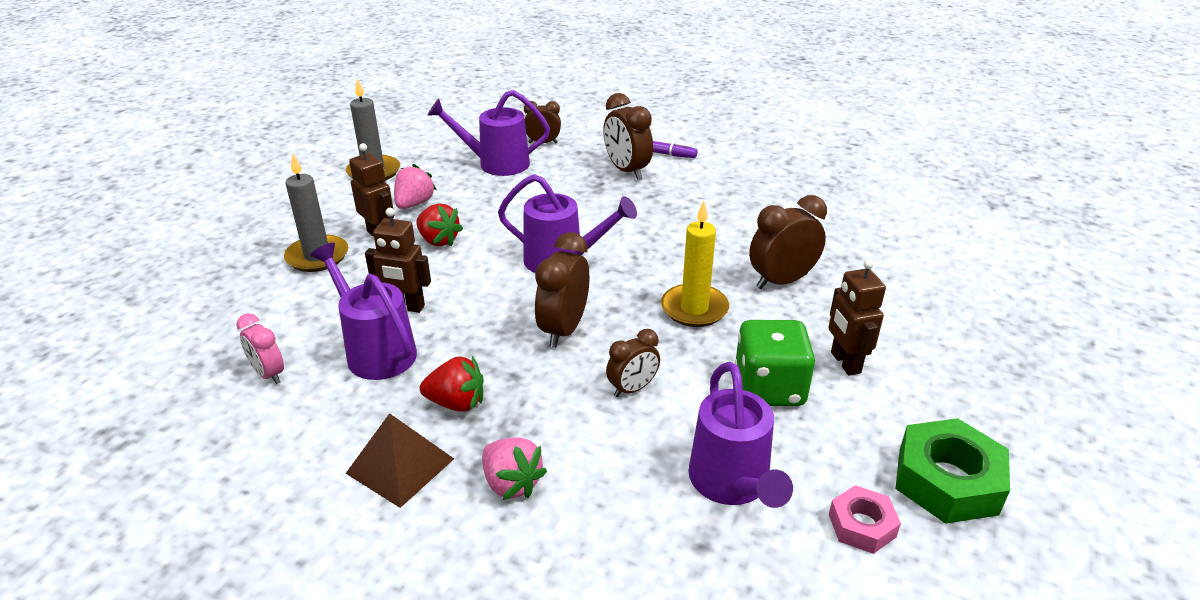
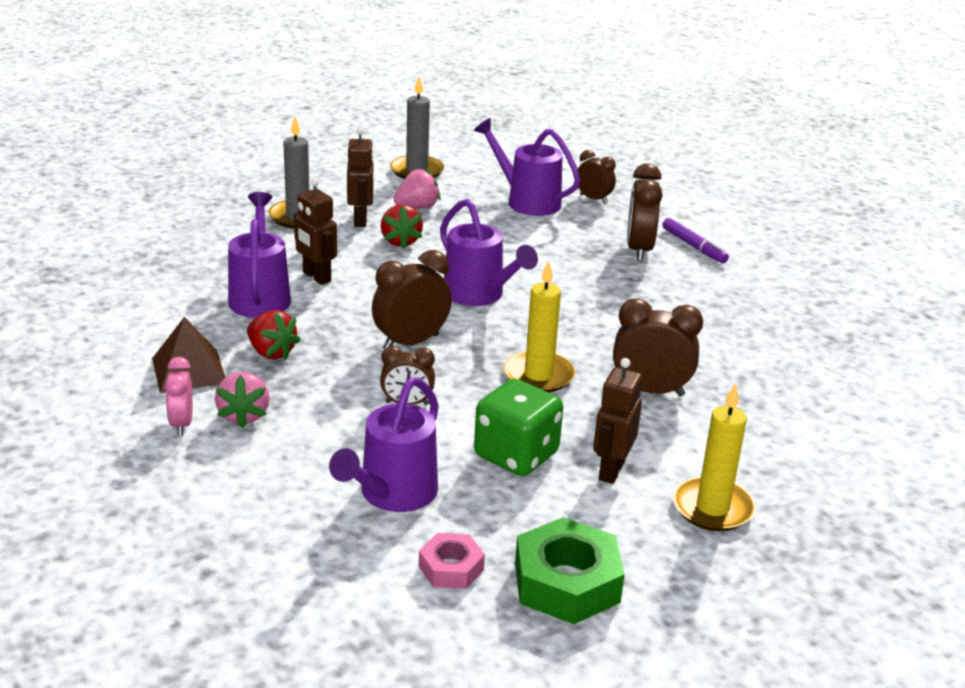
camera: 35 degrees right, 5 degrees down
pink clock [236,313,284,384] -> pink clock moved to [164,357,193,435]
none -> yellow candle [673,383,755,531]

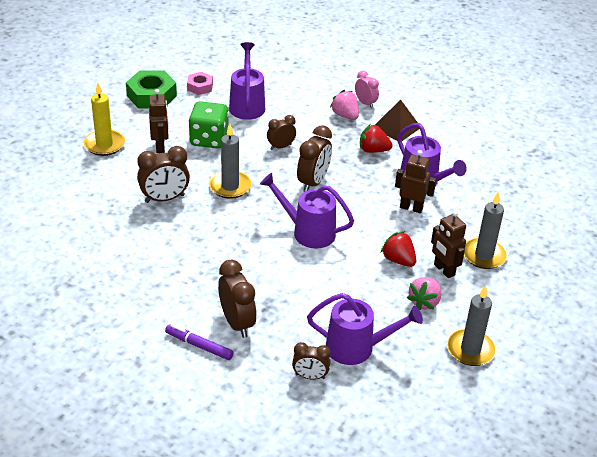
camera: 150 degrees right, 10 degrees up
yellow candle [504,260,575,393] -> grey candle [209,124,252,199]

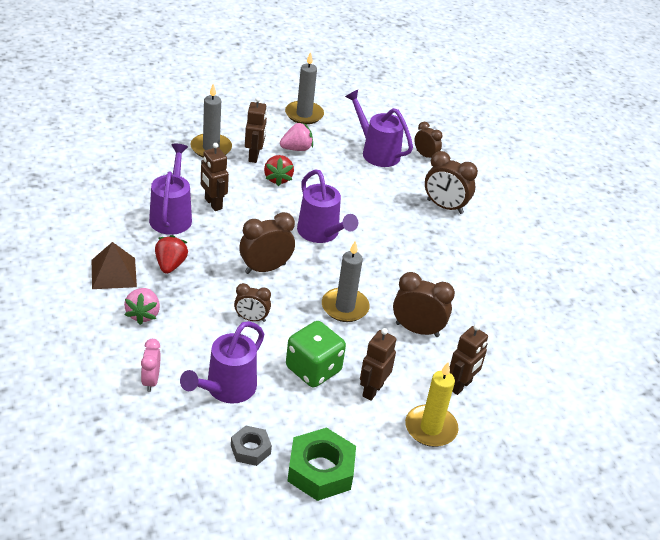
camera: 145 degrees left, 0 degrees up
purple marker [165,324,234,360] -> none
pink nut [187,72,213,95] -> grey nut [231,426,272,466]
brown clock [218,260,256,338] -> brown clock turned 75 degrees counterclockwise [425,151,478,214]
pink clock [355,71,379,108] -> pink clock moved to [141,339,161,392]
red strawberry [360,124,393,153] -> red strawberry turned 135 degrees counterclockwise [155,235,188,274]
none -> brown robot [450,324,488,395]

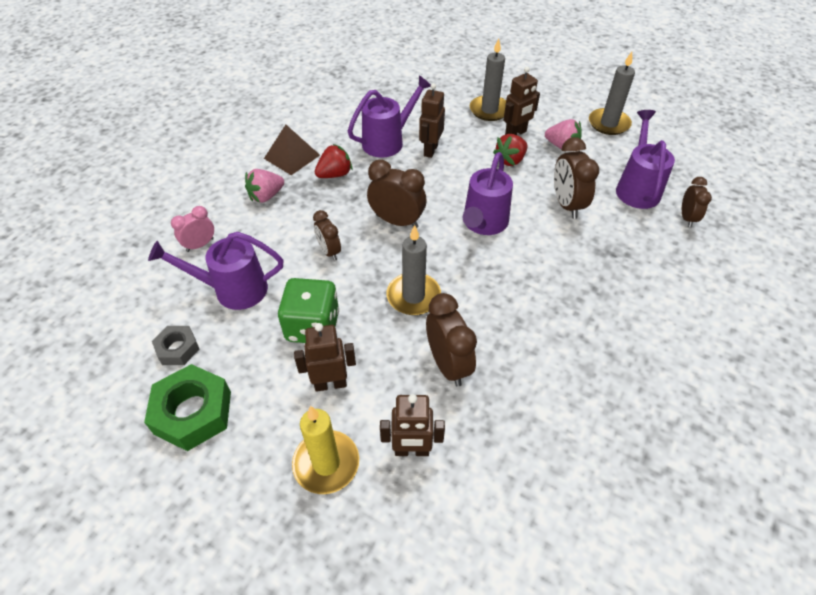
camera: 55 degrees right, 10 degrees up
brown clock [425,151,478,214] -> brown clock moved to [554,137,599,219]

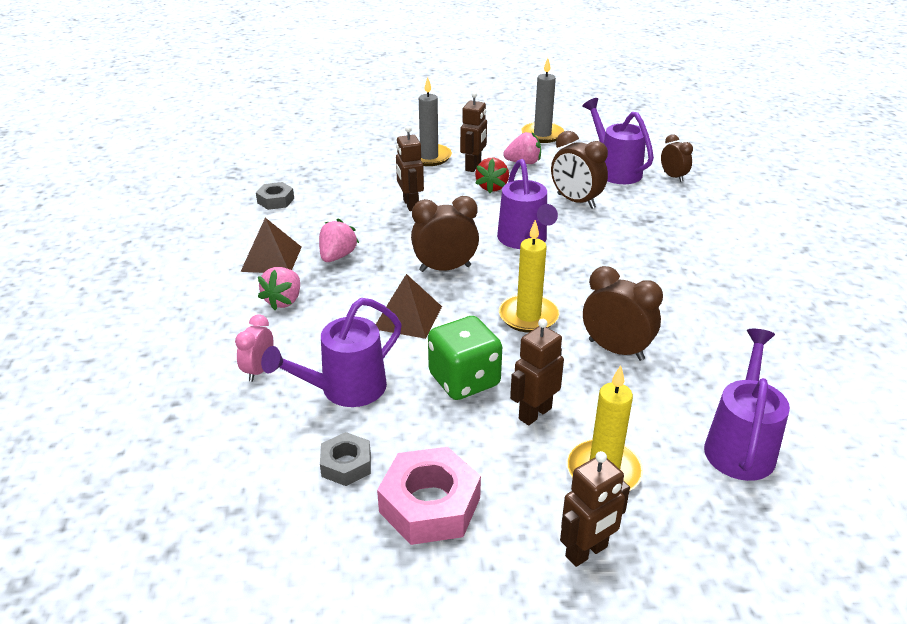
camera: 35 degrees left, 15 degrees down
green nut [144,364,231,451] -> pink nut [377,447,481,545]
brown clock [313,210,341,261] -> brown pyramid [376,274,442,339]
red strawberry [315,144,352,178] -> pink strawberry [319,218,359,262]
purple watering can [348,75,431,158] -> purple watering can moved to [704,329,790,481]
brown robot [380,394,445,456] -> brown robot moved to [560,451,630,567]
grey candle [387,225,441,315] -> yellow candle [499,220,560,333]
none -> grey nut [256,182,294,210]

